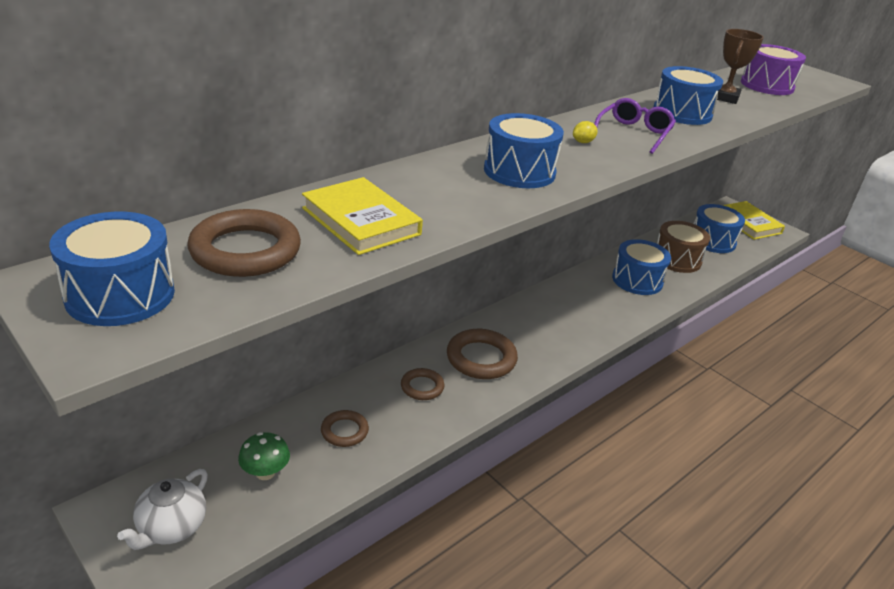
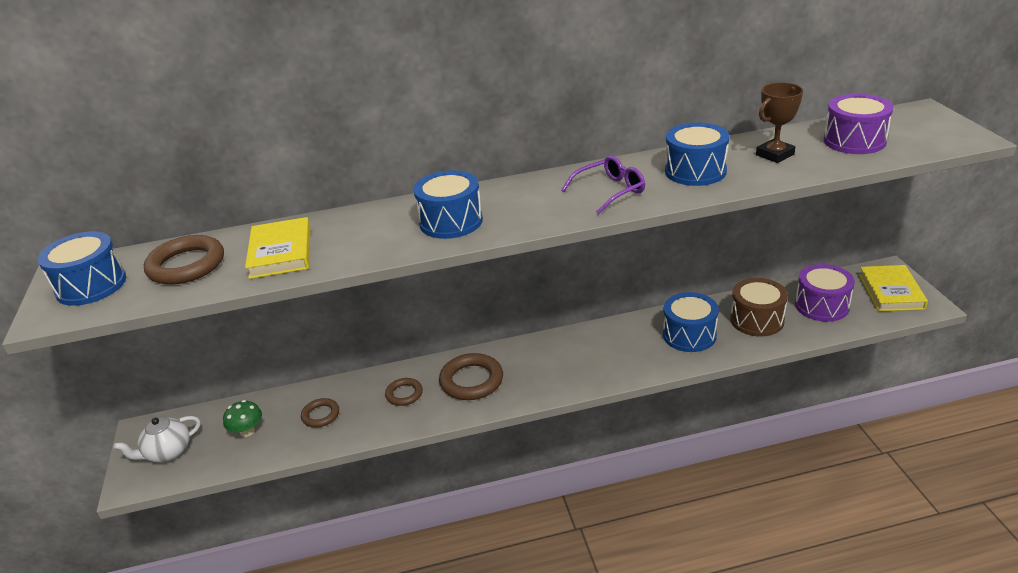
camera: 35 degrees right, 0 degrees up
yellow lemon [573,121,598,143] -> none
blue drum [693,204,745,253] -> purple drum [795,264,855,322]

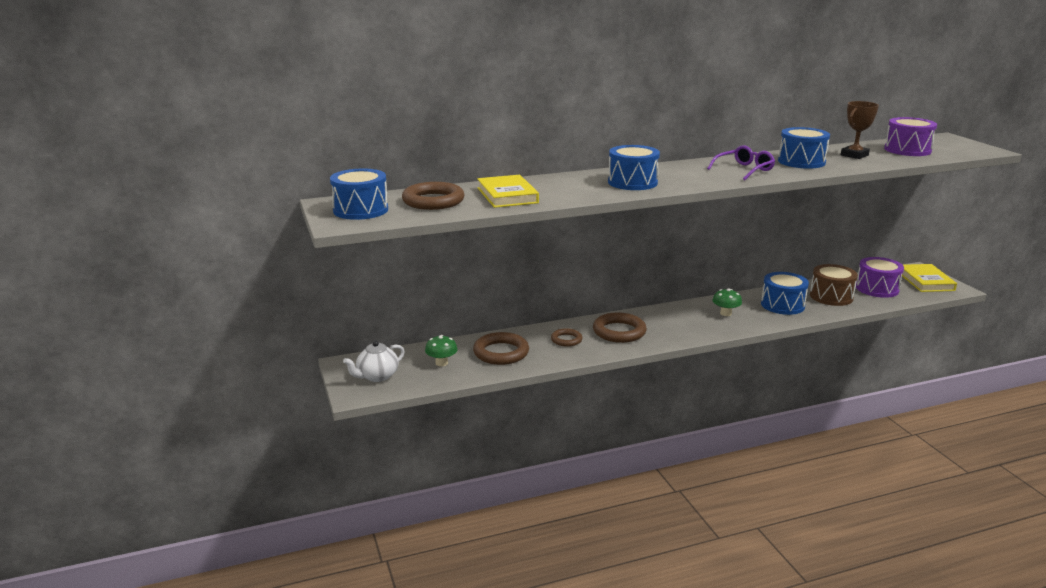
camera: 10 degrees left, 10 degrees down
brown ring [301,398,339,427] -> brown ring [473,332,529,365], size x1.72
none -> green mushroom [713,289,742,316]

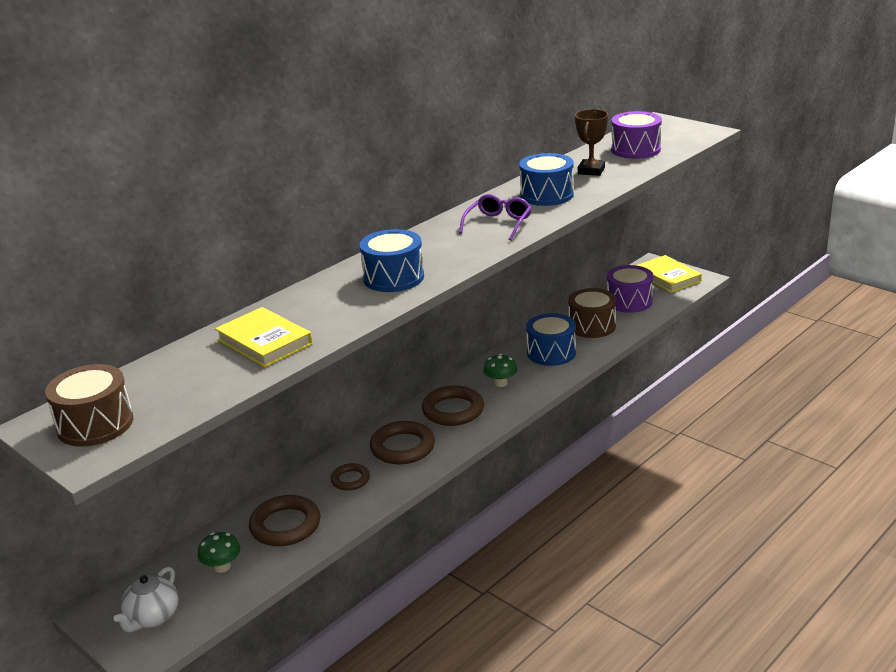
camera: 25 degrees left, 5 degrees up
blue drum [330,169,388,220] -> brown drum [45,364,133,447]
brown ring [402,182,464,210] -> brown ring moved to [422,386,484,426]

